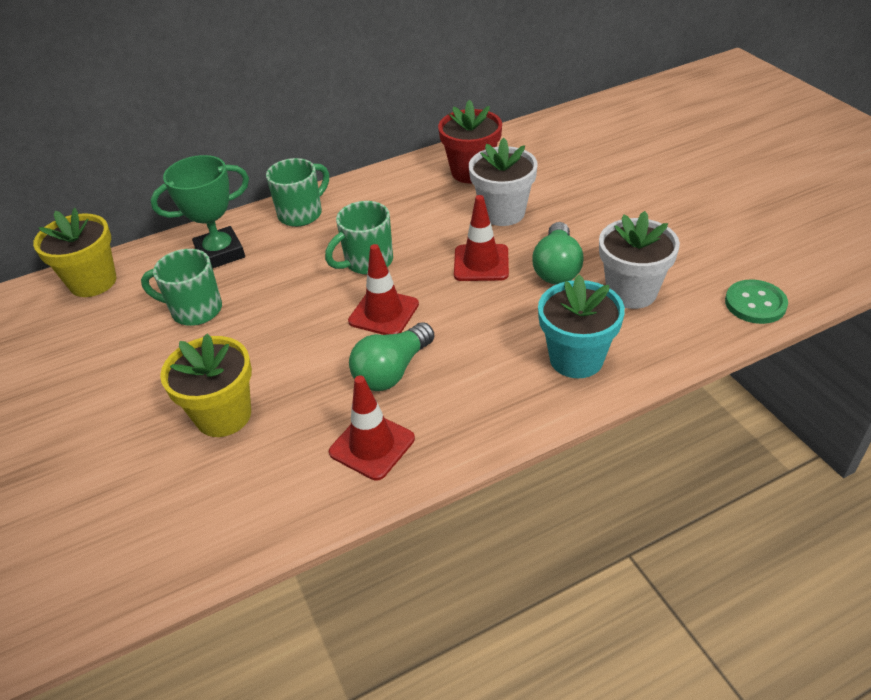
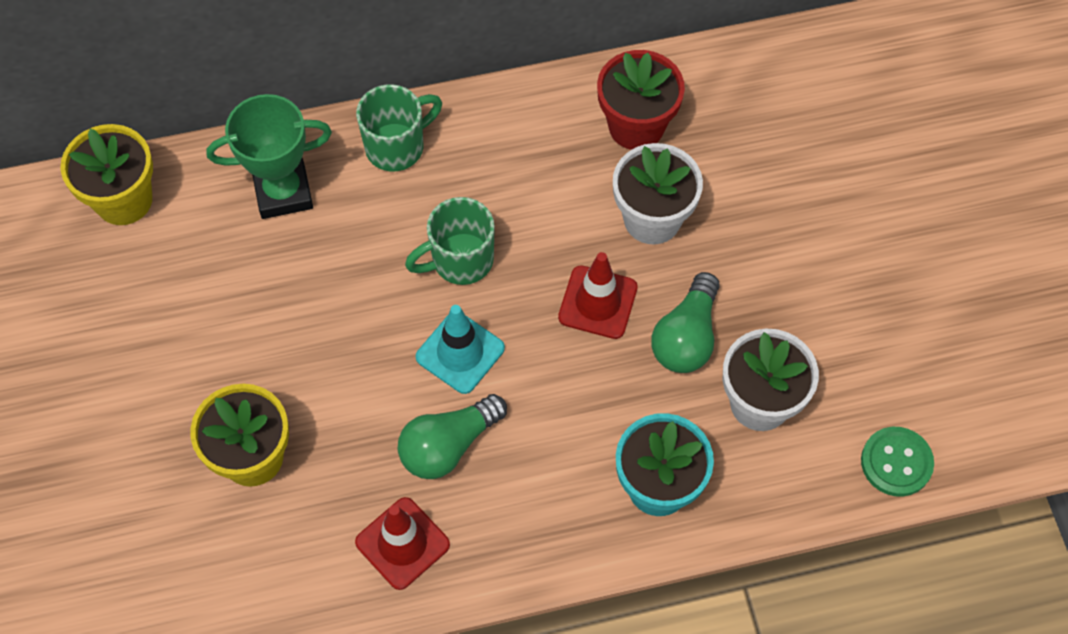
camera: 10 degrees right, 20 degrees up
green mug [141,249,222,326] -> none
red traffic cone [348,244,419,335] -> turquoise traffic cone [416,305,505,394]

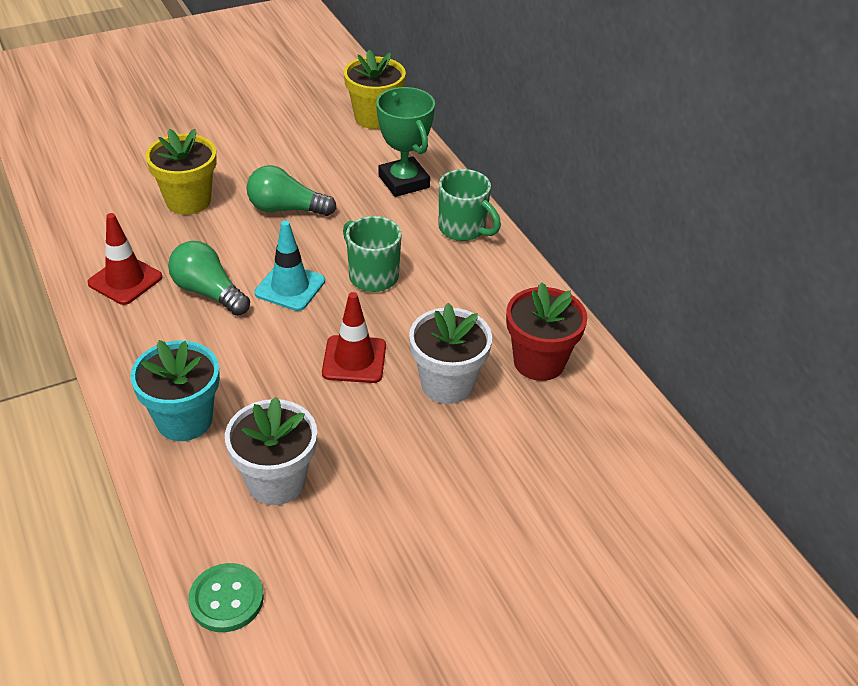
camera: 75 degrees right, 20 degrees down
green light bulb [651,272,719,373] -> green light bulb moved to [247,165,337,216]

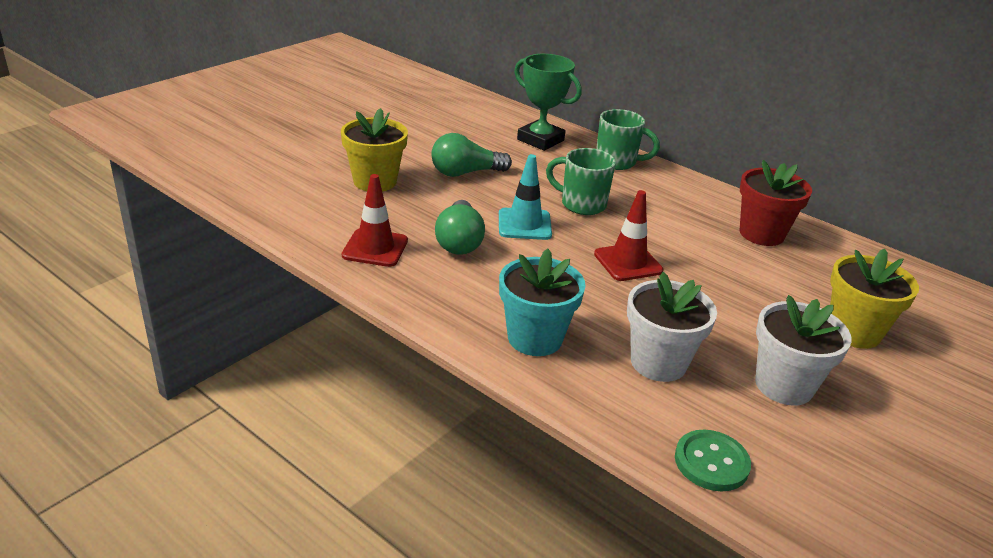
camera: 25 degrees left, 10 degrees down
green light bulb [168,241,250,316] -> green light bulb turned 105 degrees counterclockwise [435,200,485,255]
yellow flower pot [344,50,406,129] -> yellow flower pot moved to [830,249,919,349]
white flower pot [409,303,492,404] -> white flower pot moved to [755,295,852,406]

